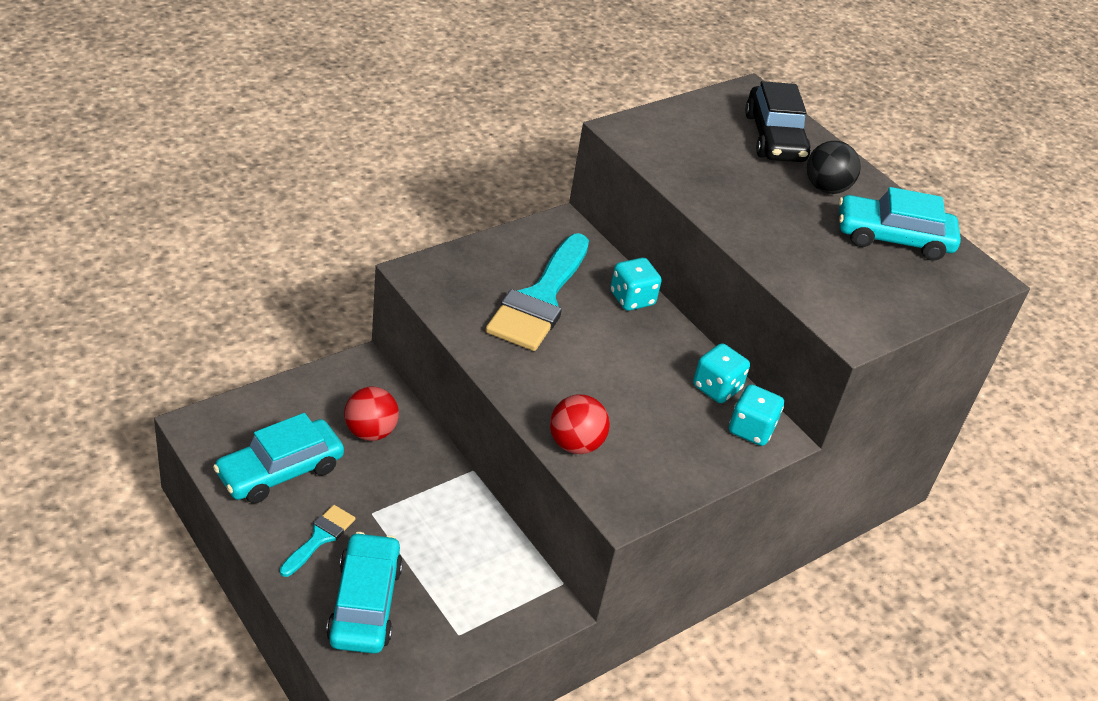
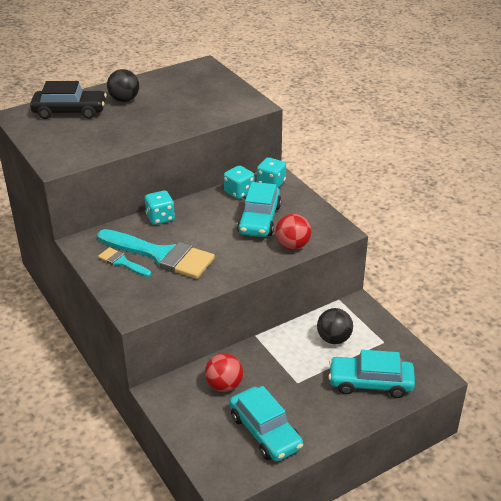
camera: 80 degrees left, 5 degrees down
turquoise brush [280,505,355,577] -> turquoise brush moved to [98,247,151,277]
turquoise car [838,187,961,261] -> turquoise car moved to [237,182,282,237]
none -> black ball [317,308,353,344]

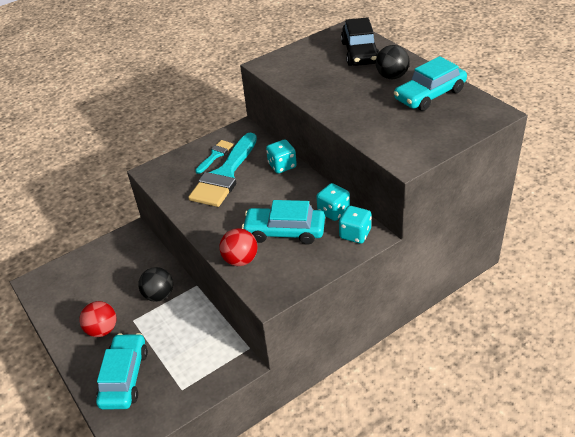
camera: 90 degrees right, 5 degrees up
red ball [205,353,243,392] -> red ball moved to [79,301,116,337]
turquoise car [229,386,303,462] -> turquoise car moved to [394,56,467,111]
black ball [317,308,353,344] -> black ball moved to [138,267,173,302]

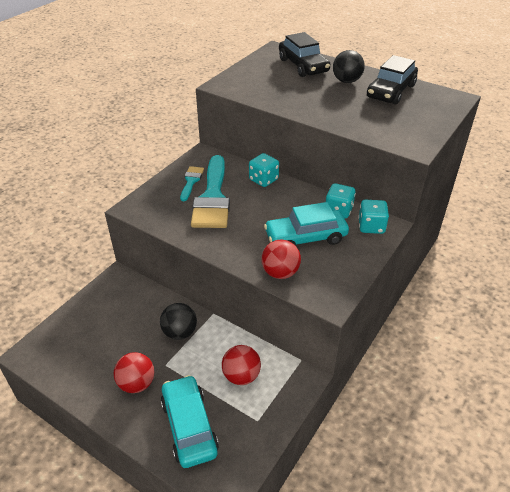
camera: 25 degrees left, 0 degrees up
turquoise car [394,56,467,111] -> black car [367,55,418,105]
none -> red ball [222,345,261,385]

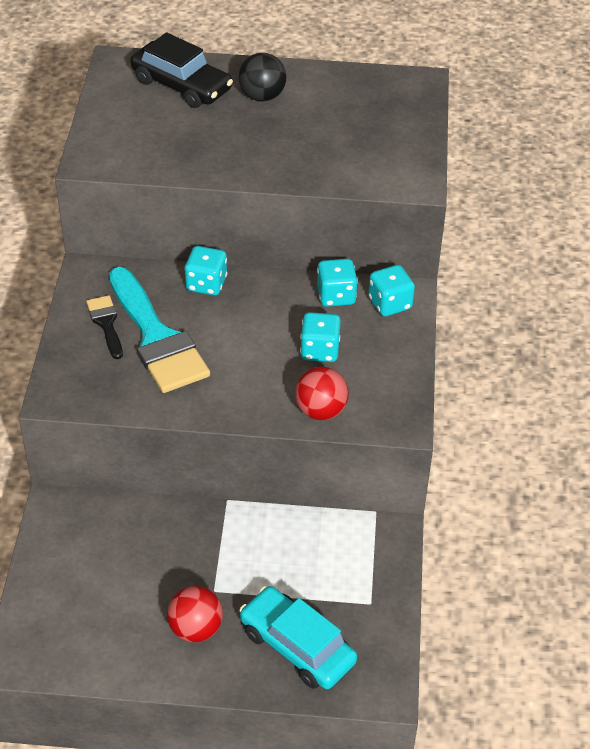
camera: 30 degrees left, 5 degrees up
black ball [160,303,197,340] -> none
turquoise brush [180,166,204,201] -> black brush [86,295,123,359]
red ball [222,345,261,385] -> none
turquoise car [264,202,349,246] -> turquoise dice [300,312,341,362]
black car [367,55,418,105] -> none

